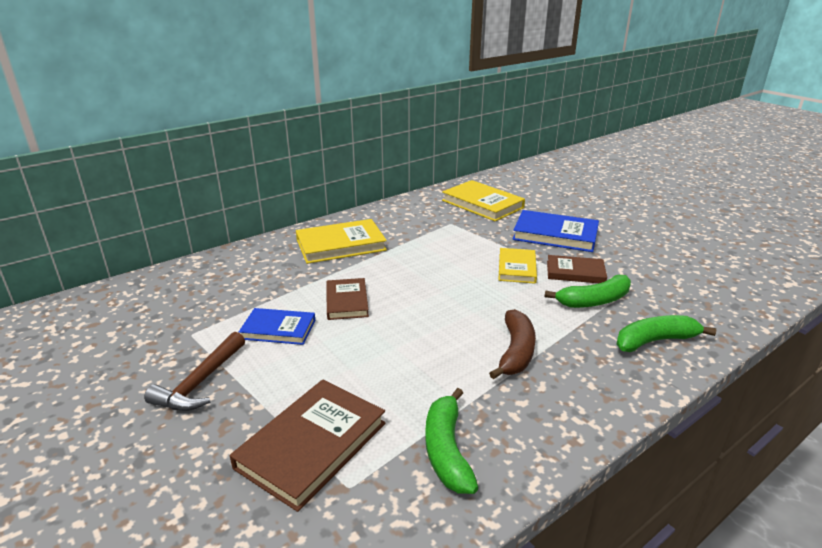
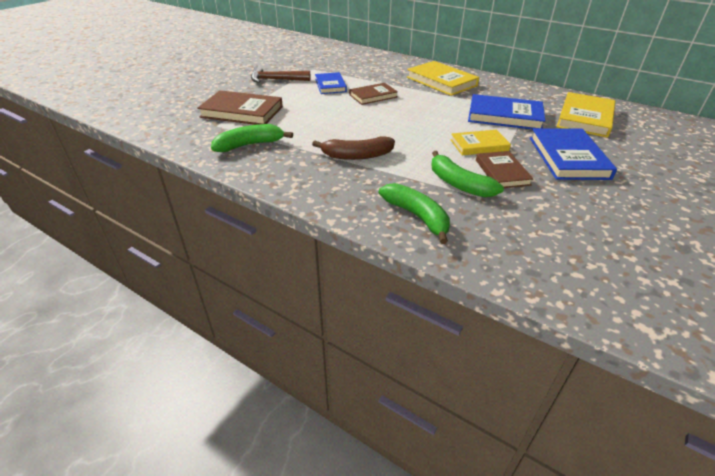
camera: 70 degrees right, 10 degrees up
none -> blue book [468,94,545,129]

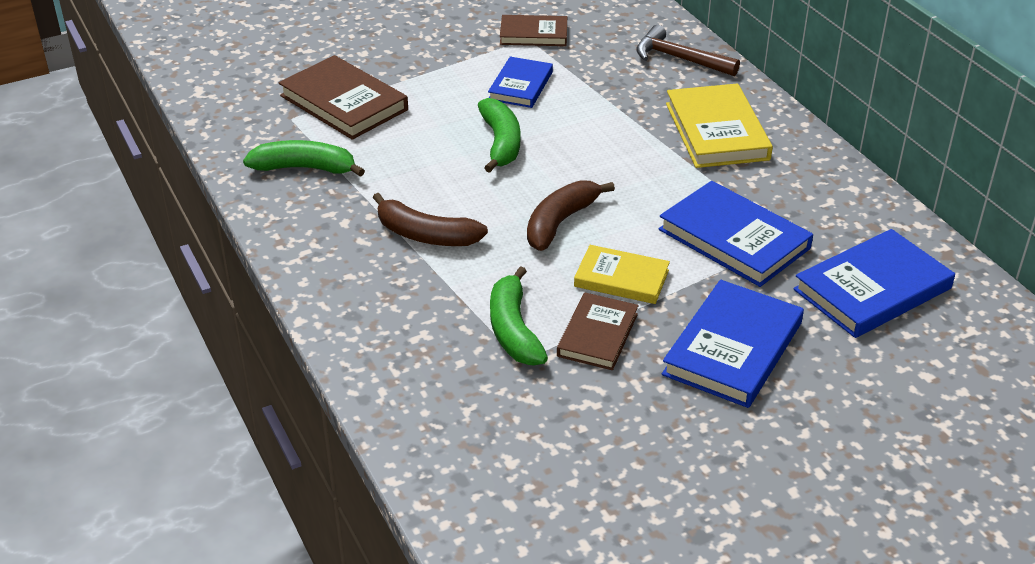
camera: 30 degrees right, 0 degrees up
brown hammer [251,66,311,83] -> brown hammer moved to [636,25,740,76]
brown book [349,83,398,105] -> brown book moved to [500,15,567,46]
green banana [378,183,450,244] -> green banana moved to [478,98,520,173]
yellow book [557,92,615,138] -> blue book [793,229,955,338]
none -> brown banana [527,180,615,251]

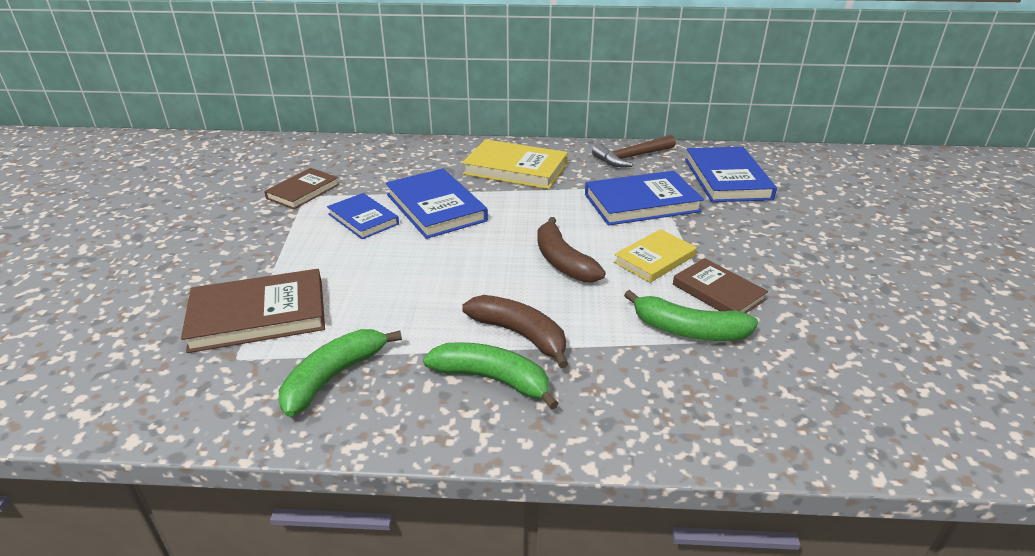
camera: 60 degrees left, 5 degrees down
brown banana [373,193,488,246] -> brown banana turned 105 degrees counterclockwise [462,295,568,368]
green banana [478,98,520,173] -> green banana moved to [423,342,559,410]
brown hammer [636,25,740,76] -> brown hammer moved to [592,135,676,167]
blue book [662,280,804,408] -> blue book moved to [386,168,488,239]

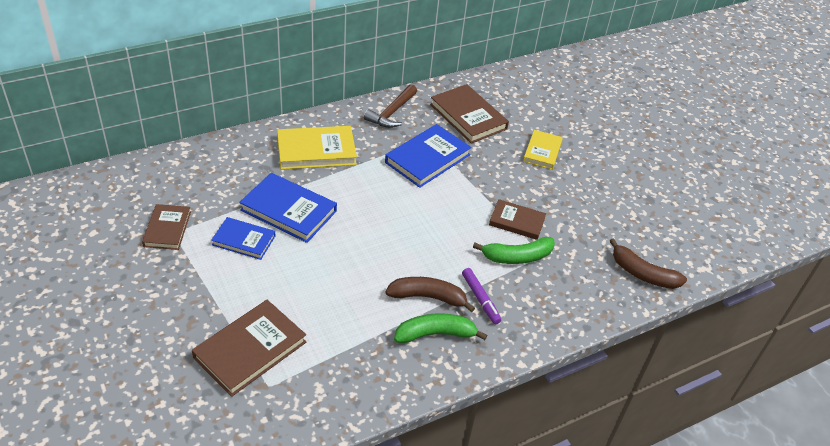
camera: 35 degrees left, 10 degrees up
green banana [278,329,402,417] -> none
brown banana [537,217,606,282] -> brown banana moved to [610,238,687,289]
yellow book [614,229,697,283] -> yellow book moved to [523,130,563,170]
blue book [685,147,777,202] -> brown book [430,84,509,144]
none -> purple marker [462,268,502,324]

